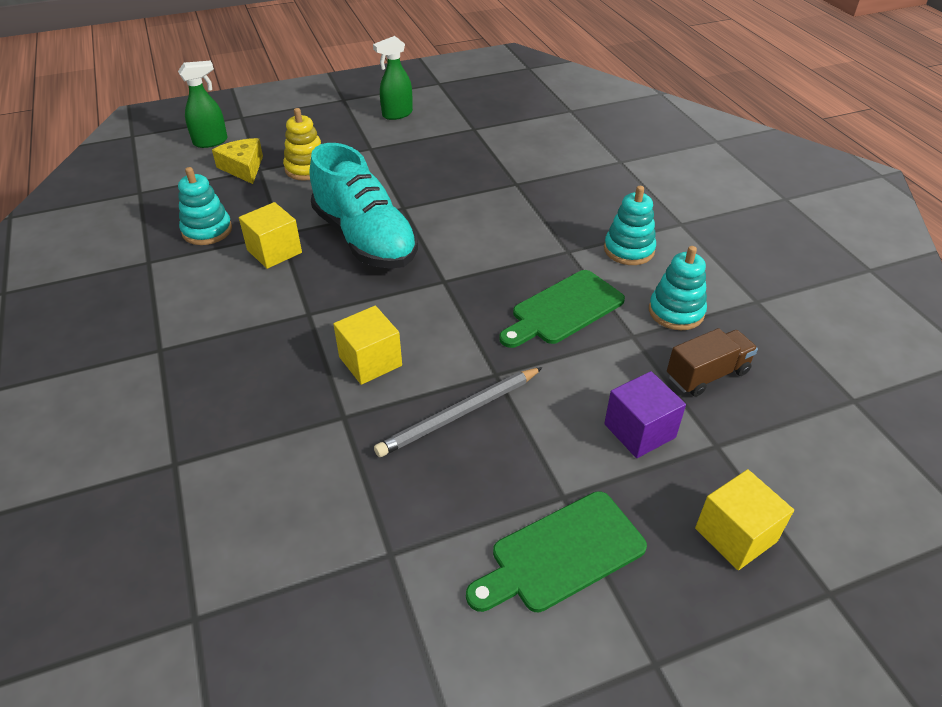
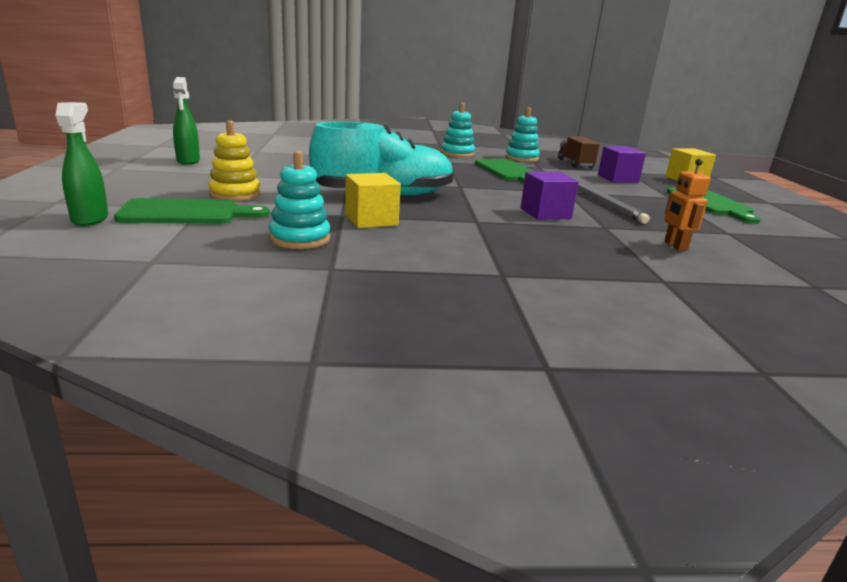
camera: 75 degrees left, 20 degrees down
yellow cheese [212,138,263,184] -> green cutting board [114,198,270,224]
yellow cube [333,306,402,385] -> purple cube [520,171,579,220]
none -> orange robot [664,159,711,251]

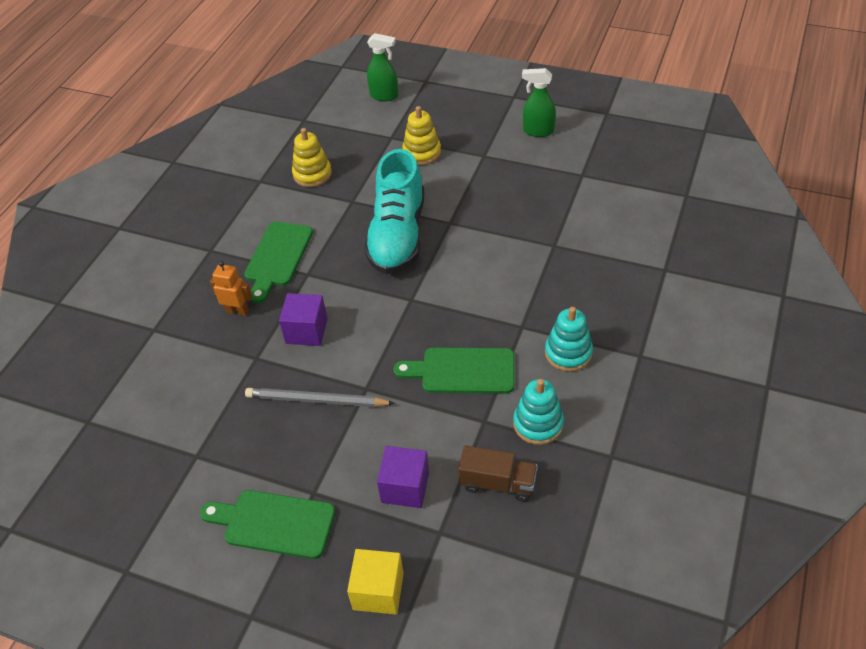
camera: 120 degrees right, 25 degrees up
green cutting board [114,198,270,224] -> green cutting board moved to [244,222,313,303]
turquoise stacking toy [269,151,330,249] -> yellow stacking toy [292,128,332,187]
yellow cube [345,173,401,228] -> none
orange robot [664,159,711,251] -> orange robot moved to [210,261,252,316]

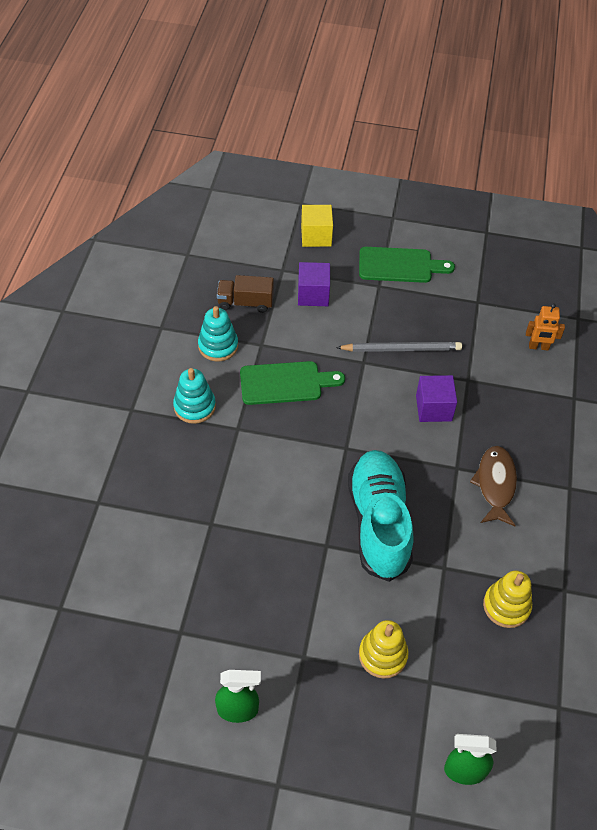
camera: 165 degrees right, 5 degrees up
orange robot [210,261,252,316] -> orange robot moved to [526,303,565,350]
green cutting board [244,222,313,303] -> brown fish [470,446,517,526]

